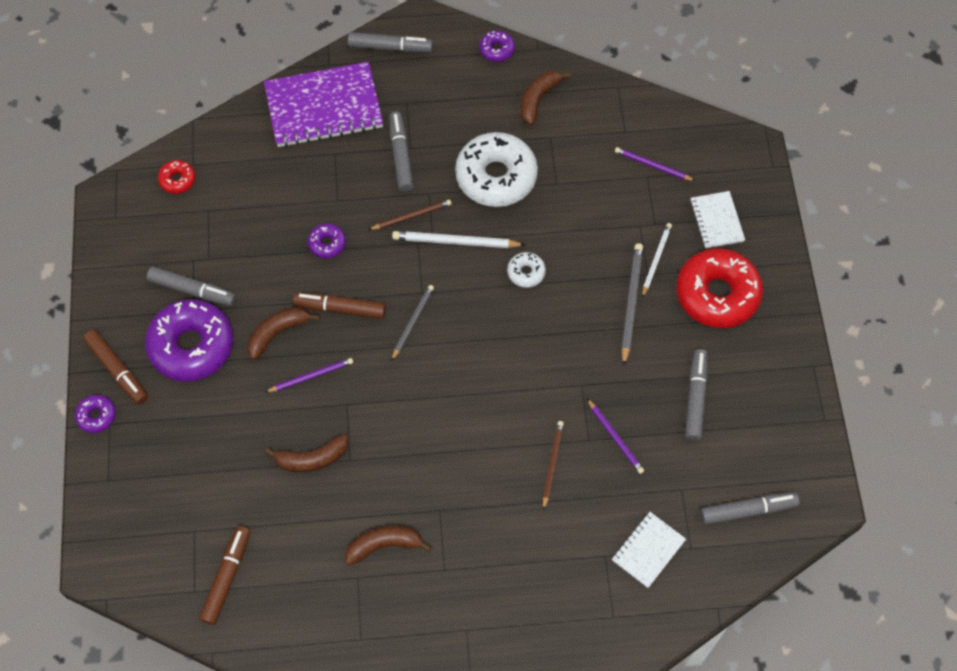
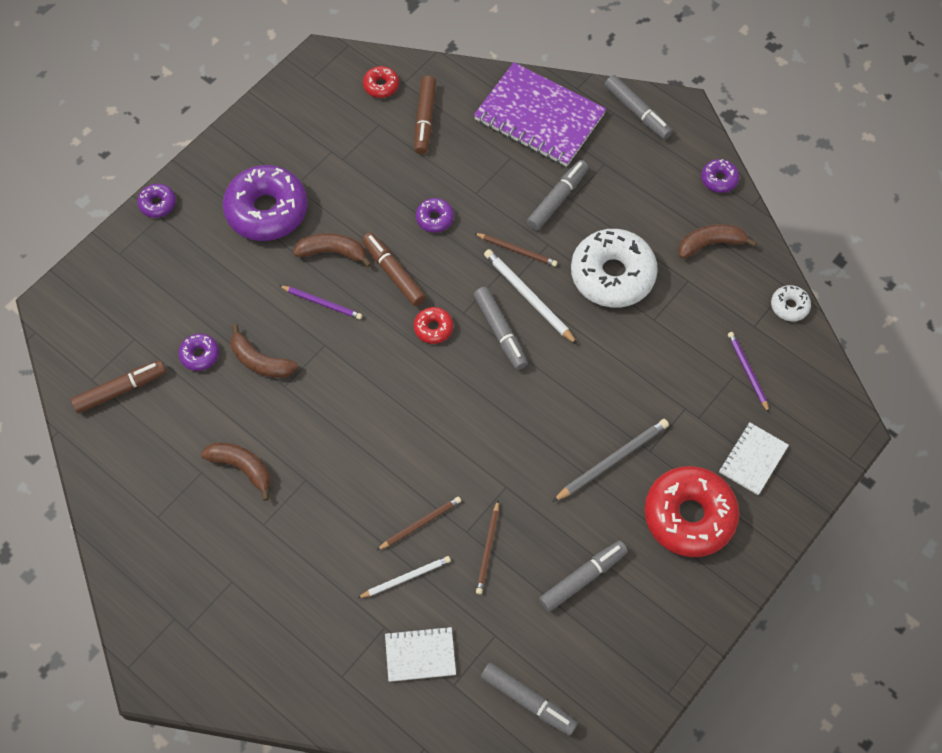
camera: 45 degrees right, 0 degrees up
brown marker [83,330,148,405] -> brown marker moved to [415,76,436,154]
grey marker [147,266,236,306] -> grey marker moved to [474,287,528,370]
grey pencil [391,285,434,361] -> red donut [414,307,453,344]
white donut [507,252,546,288] -> white donut moved to [771,285,811,321]
purple pencil [587,399,644,474] -> brown pencil [476,501,499,594]
white pencil [642,223,672,298] -> white pencil moved to [358,556,451,598]
none -> purple donut [179,334,219,371]

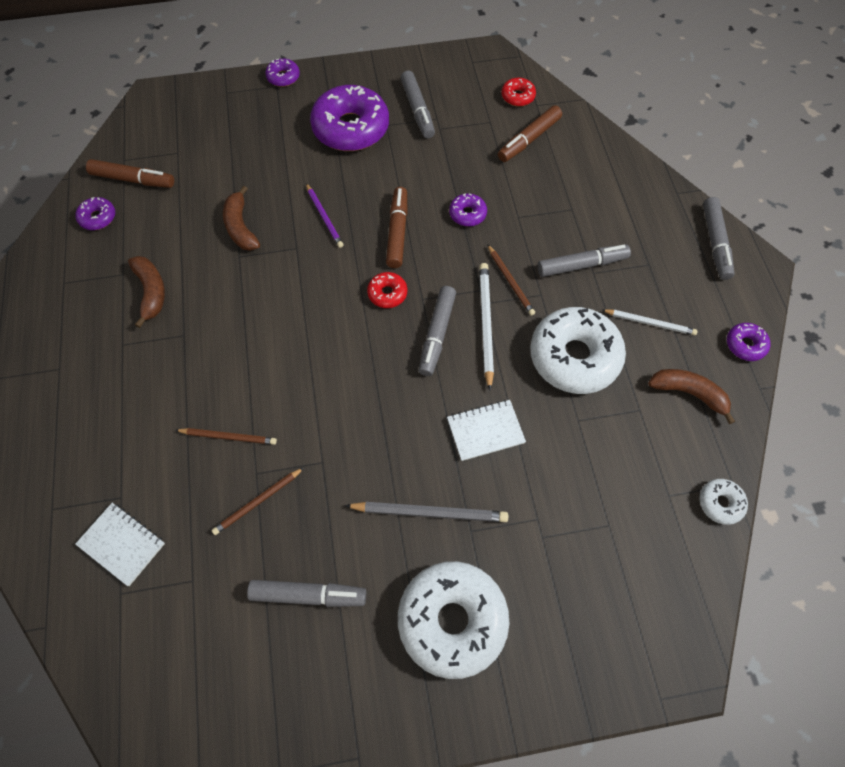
camera: 40 degrees right, 0 degrees up
purple donut [179,334,219,371] -> purple donut moved to [75,197,115,230]
brown banana [293,233,372,268] -> none
white pencil [358,556,451,598] -> white pencil moved to [602,309,698,335]
purple notebook [474,62,606,167] -> none
grey marker [481,663,578,736] -> grey marker moved to [400,71,435,138]
red donut [644,466,739,557] -> white donut [398,561,509,679]
white notebook [719,422,789,495] -> white notebook moved to [447,400,526,461]
purple pencil [728,332,770,413] -> none

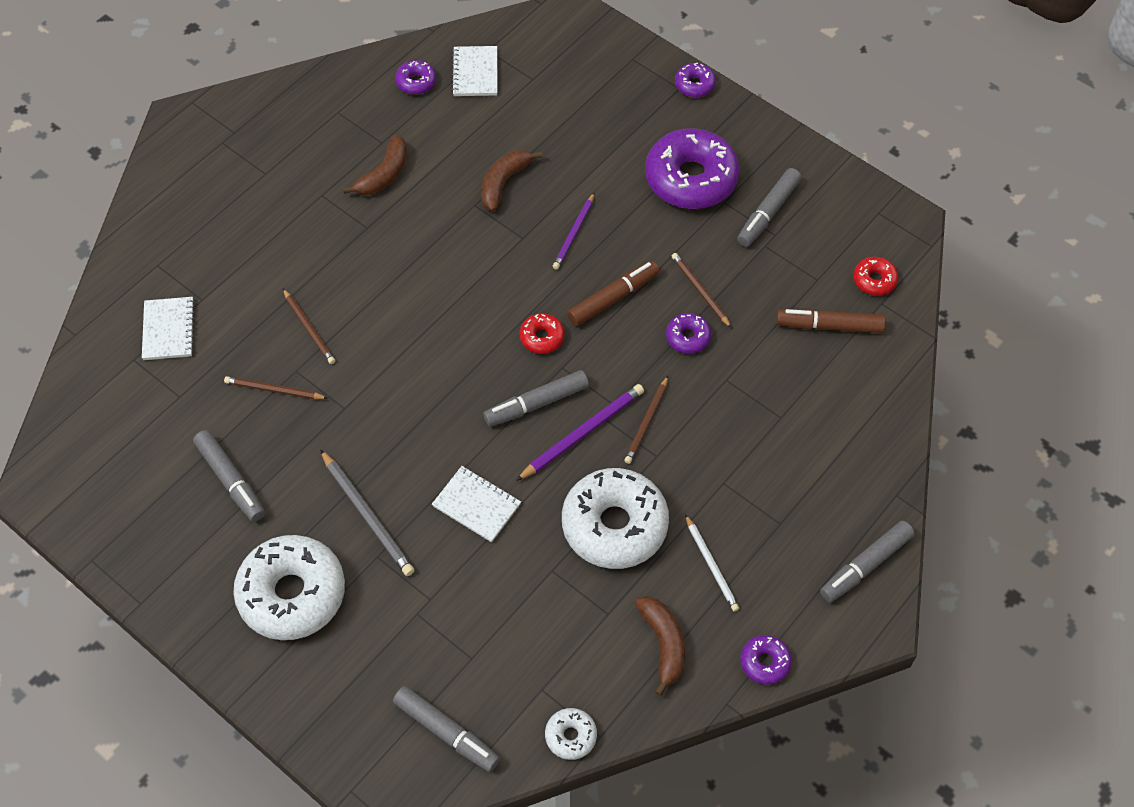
camera: 50 degrees right, 5 degrees down
brown marker [86,159,174,188] -> white notebook [451,46,497,96]
white pencil [479,263,494,390] -> purple pencil [516,384,644,481]
grey marker [537,245,631,277] -> grey marker moved to [393,686,500,772]
none -> brown pencil [672,253,732,328]

